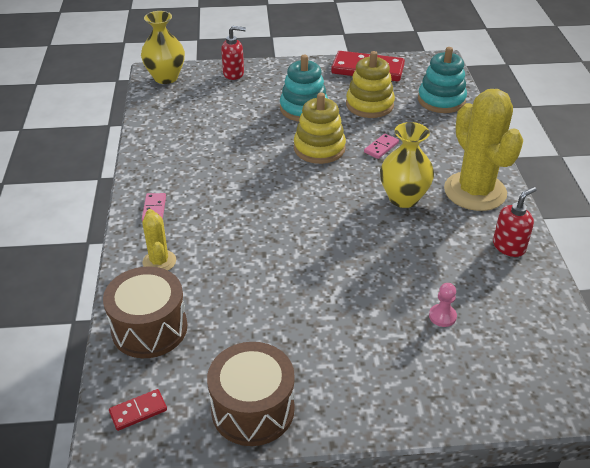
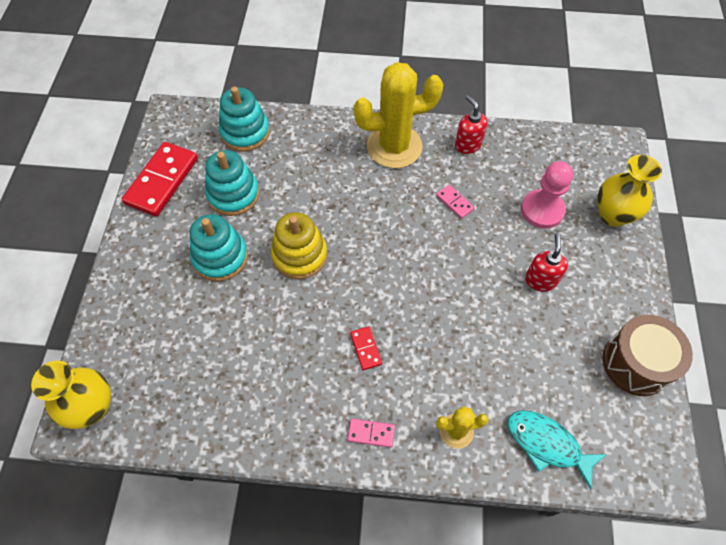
camera: 80 degrees left, 20 degrees up
brown drum [103,266,187,358] -> turquoise fish [507,410,607,489]
red domino [109,389,167,431] -> red domino moved to [350,326,382,370]
red soap dispenser [221,26,246,80] -> red soap dispenser moved to [525,233,568,292]
yellow stacking toy [346,51,395,118] -> turquoise stacking toy [205,150,259,216]
pink domino [364,134,399,159] -> pink domino moved to [436,185,474,219]
yellow vase [380,122,434,208] -> yellow vase moved to [598,155,662,227]
pink pawn [429,283,457,327] -> pink pawn [521,161,573,229], size x1.96

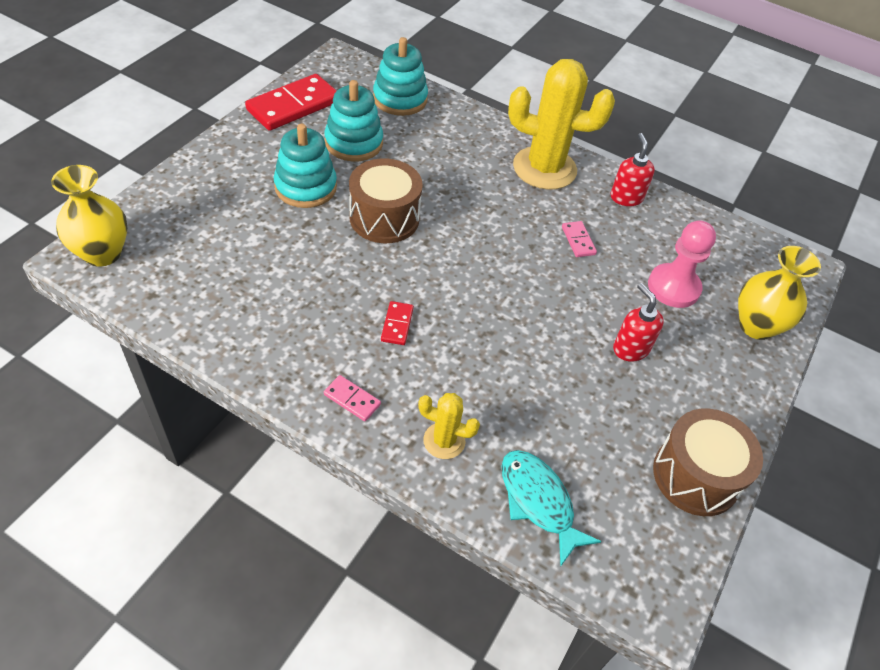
camera: 20 degrees right, 10 degrees down
yellow stacking toy [271,212,327,279] -> brown drum [349,158,423,243]
red soap dispenser [525,233,568,292] -> red soap dispenser turned 60 degrees counterclockwise [613,283,664,362]

